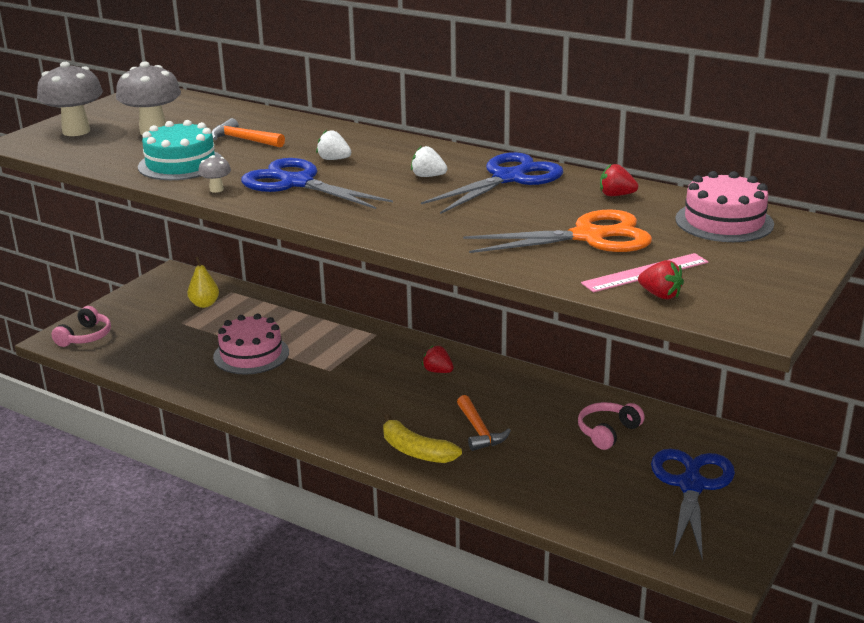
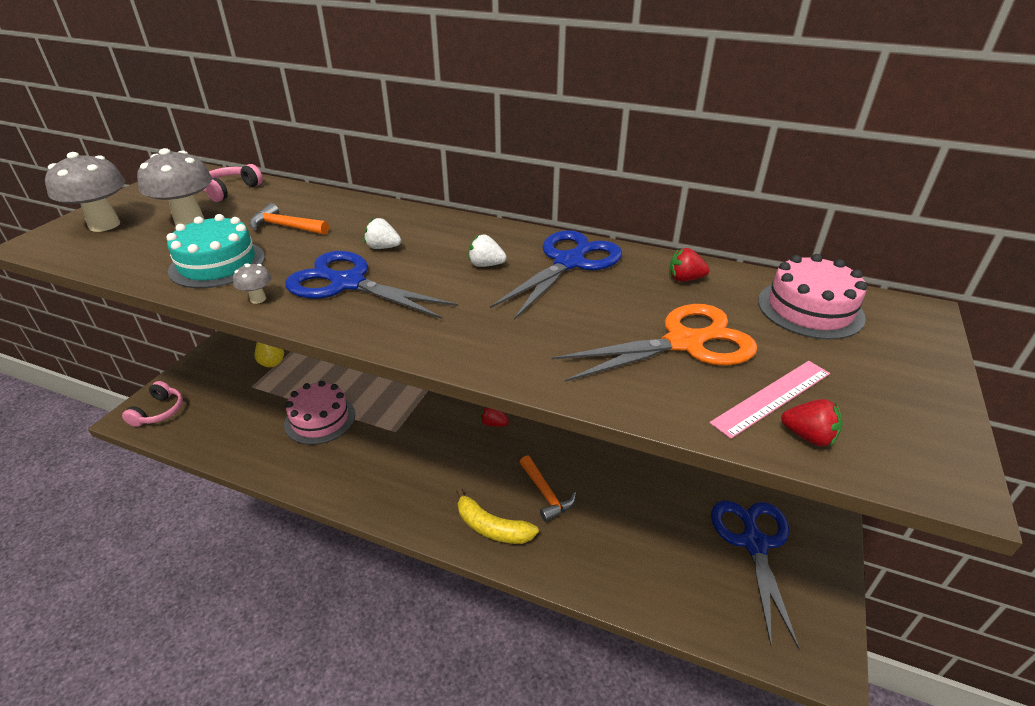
camera: 10 degrees left, 10 degrees up
pink headphones [578,402,645,450] -> pink headphones moved to [203,164,263,202]

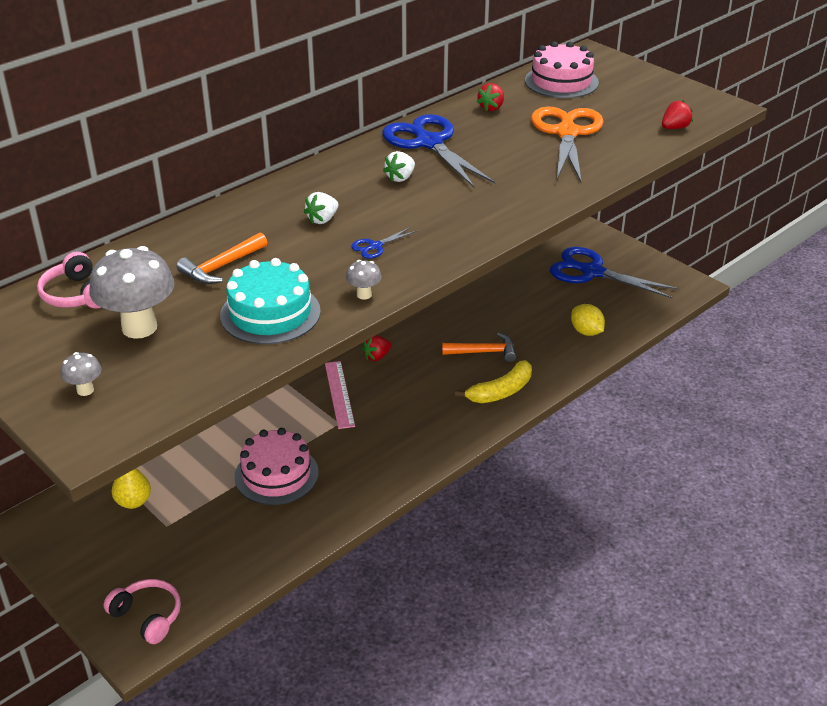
camera: 65 degrees left, 0 degrees up
grey mushroom [45,152,125,232] -> grey mushroom [61,352,102,396], size x0.45
blue scissors [285,251,458,319] -> blue scissors [351,227,417,259], size x0.41
pink ruler [709,361,830,439] -> pink ruler moved to [325,361,355,429]
none -> yellow lemon [571,304,605,336]

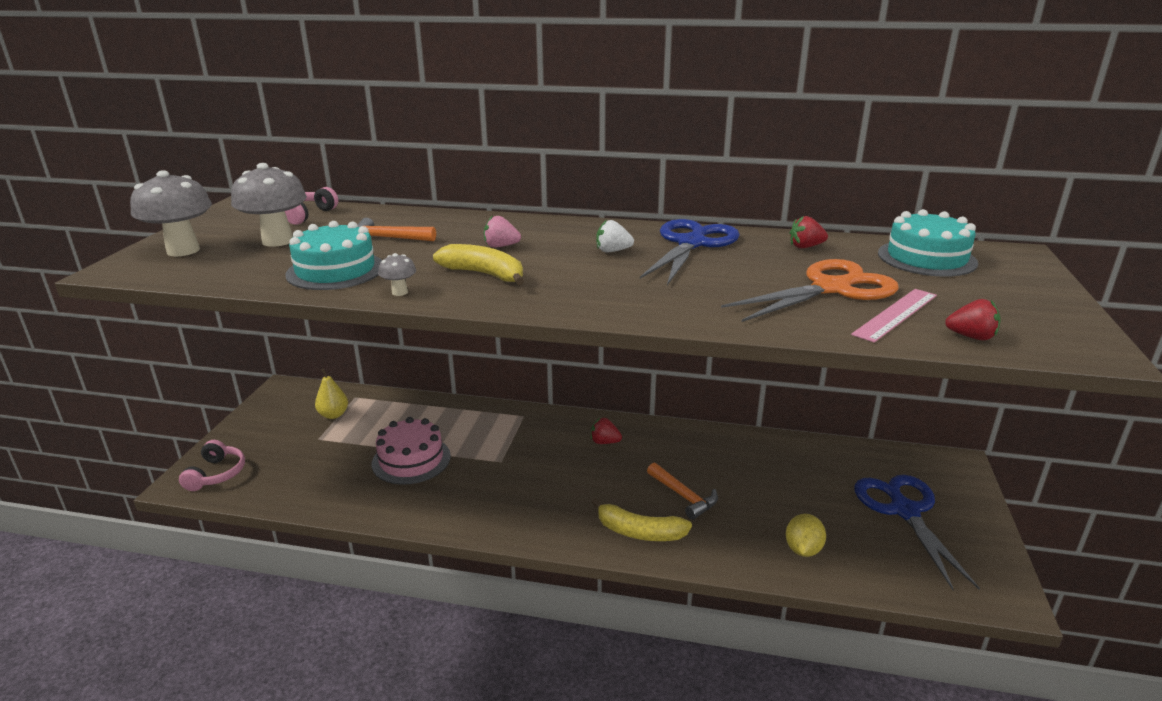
camera: 55 degrees right, 10 degrees down
grey mushroom [61,352,102,396] -> grey mushroom [130,170,212,257], size x2.21
white strawberry [304,192,338,224] -> pink strawberry [484,215,521,248]
pink ruler [325,361,355,429] -> pink ruler moved to [851,289,937,343]
blue scissors [351,227,417,259] -> yellow banana [433,244,524,285]
pink cake [525,41,599,98] -> turquoise cake [878,209,978,277]

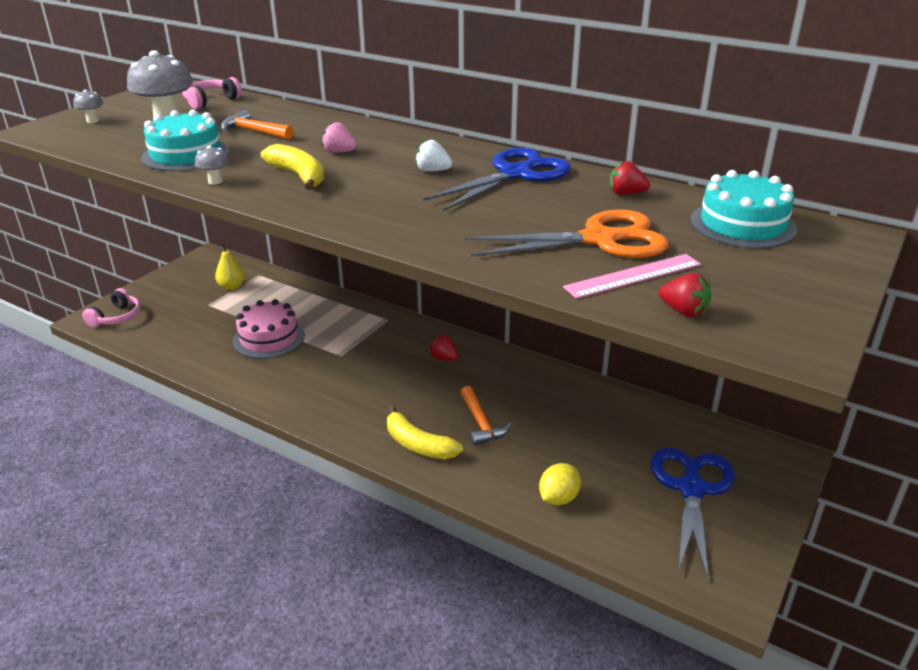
camera: 20 degrees right, 5 degrees up
grey mushroom [130,170,212,257] -> grey mushroom [73,90,104,123], size x0.45

